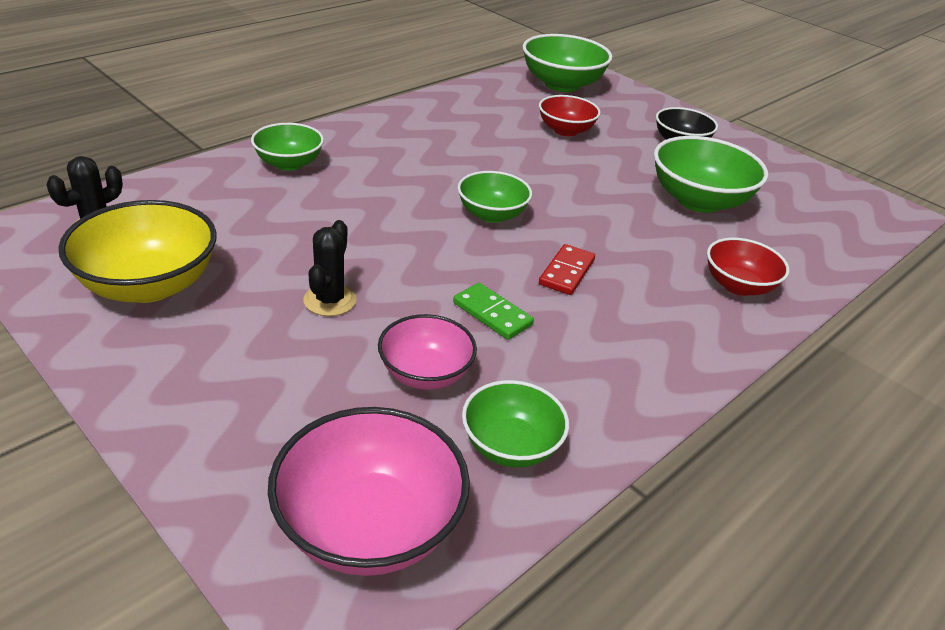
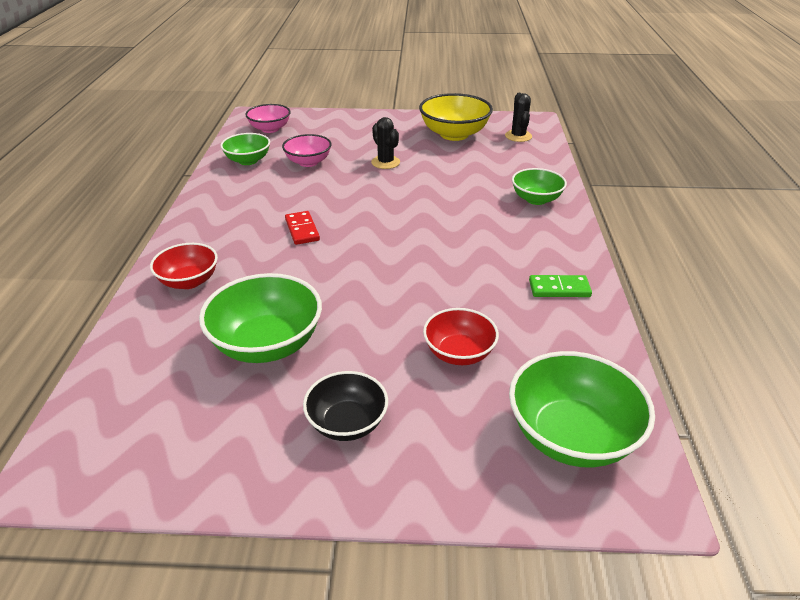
camera: 140 degrees right, 0 degrees up
pink bowl [268,407,470,576] -> pink bowl [245,104,291,133], size x0.62
green domino [453,283,534,340] -> green domino moved to [529,275,592,297]
green bowl [457,171,532,223] -> none

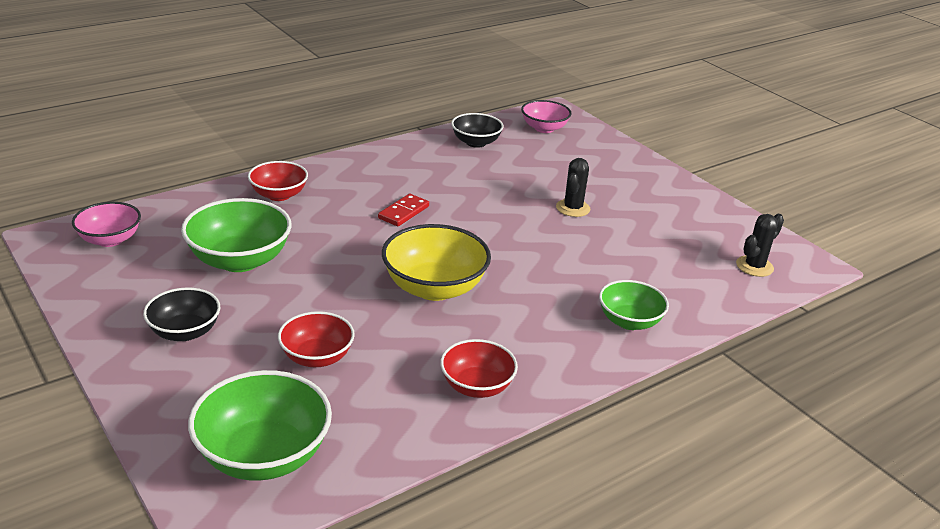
camera: 50 degrees right, 5 degrees down
green bowl [220,133,270,165] -> black bowl [451,113,503,148]
pink bowl [282,134,332,167] -> pink bowl moved to [72,202,141,247]
yellow bowl [419,93,493,141] -> yellow bowl moved to [382,224,491,301]
green domino [529,275,592,297] -> red bowl [440,339,518,398]

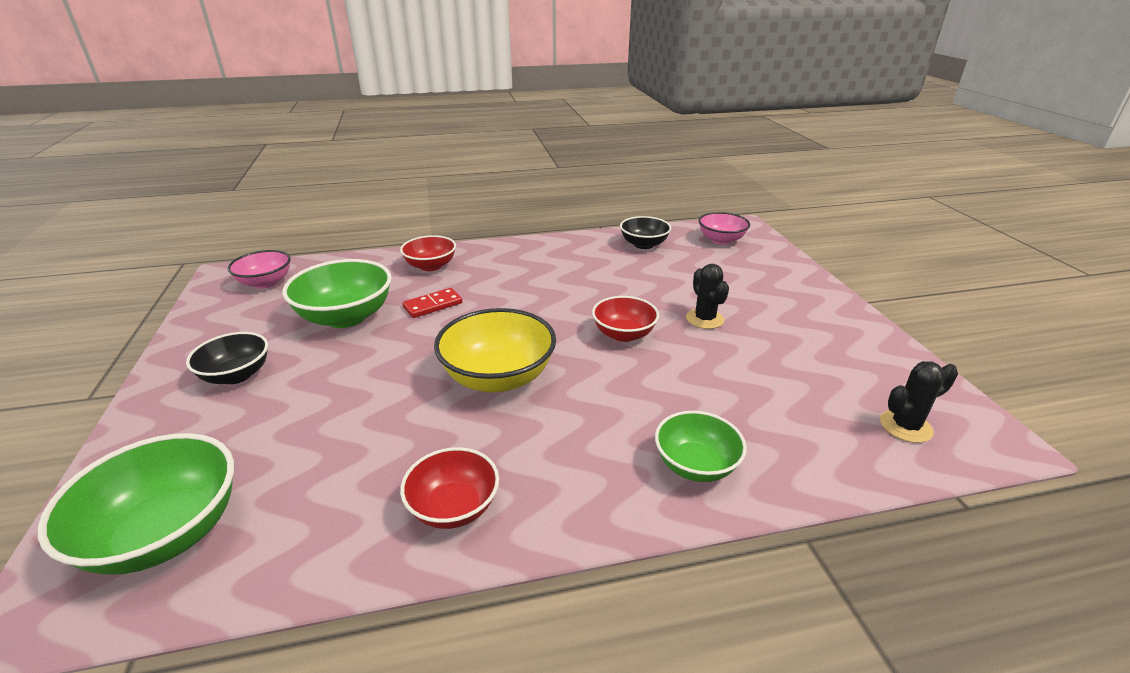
camera: 25 degrees right, 0 degrees up
red bowl [278,311,355,367] -> red bowl moved to [592,296,659,342]
red domino [378,194,429,226] -> red domino moved to [402,288,462,318]
black cactus [556,158,590,217] -> black cactus turned 60 degrees counterclockwise [686,264,729,329]

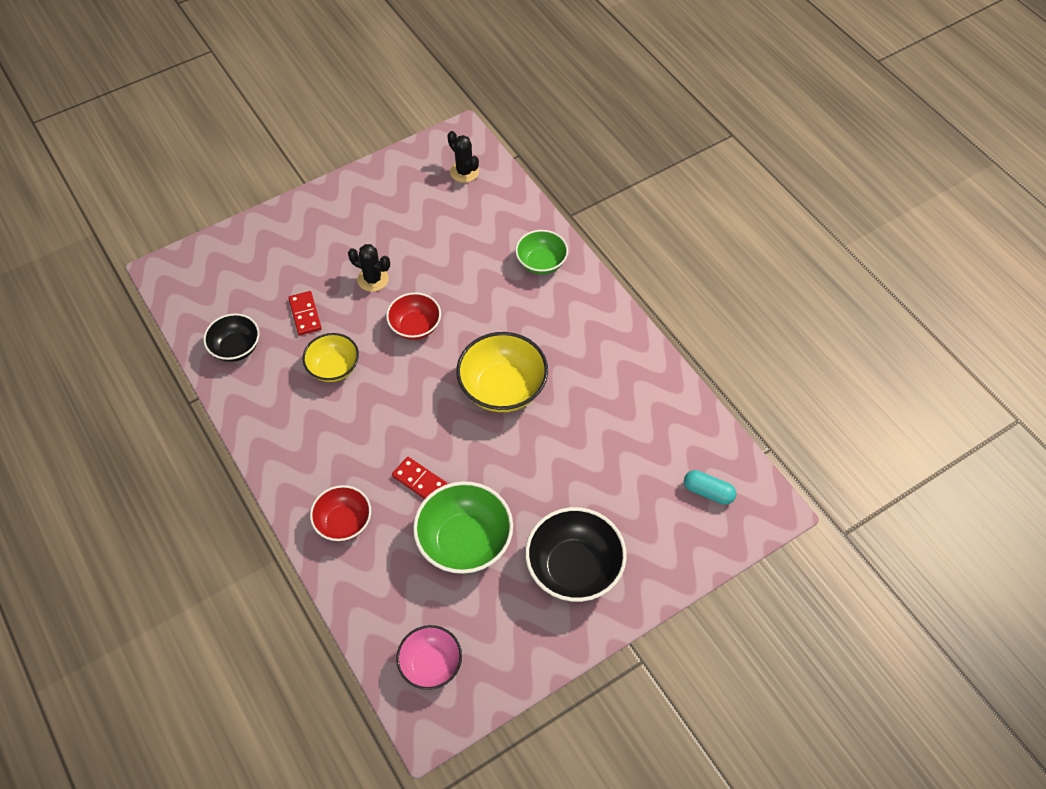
camera: 110 degrees left, 25 degrees up
green bowl [38,433,234,575] -> turquoise capsule [684,470,736,505]
black bowl [186,332,268,384] -> black bowl [525,507,627,602], size x1.60
red bowl [400,447,499,529] -> none
black cactus [686,264,729,329] -> black cactus turned 60 degrees clockwise [348,244,390,292]
pink bowl [699,212,750,244] -> none
none -> red domino [288,291,322,335]
none -> yellow bowl [303,333,359,382]

